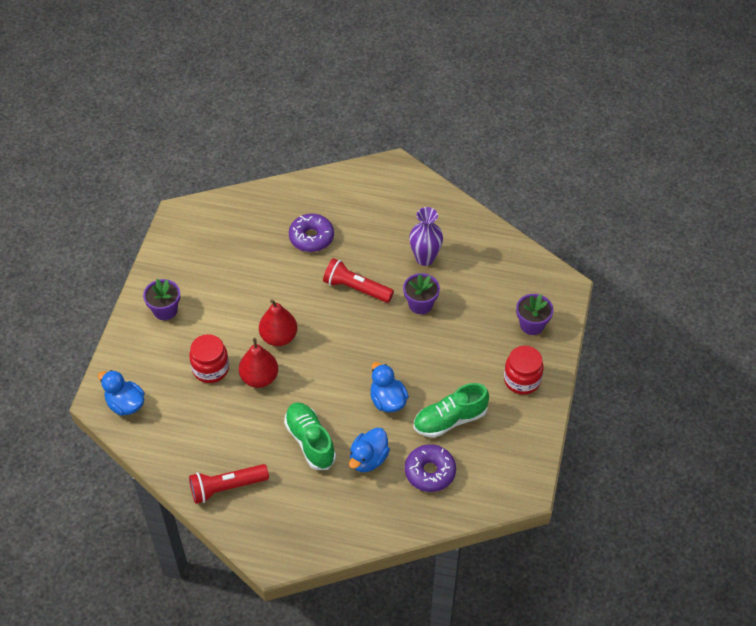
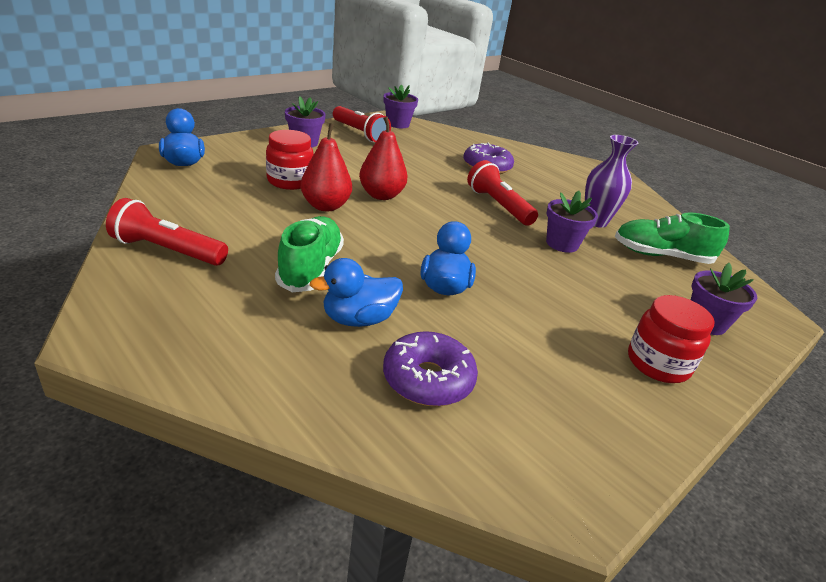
camera: 30 degrees right, 20 degrees down
green shoe [414,383,489,438] -> green shoe moved to [615,212,730,264]
none -> red flashlight [333,106,391,143]
none -> purple flower pot [383,85,418,128]

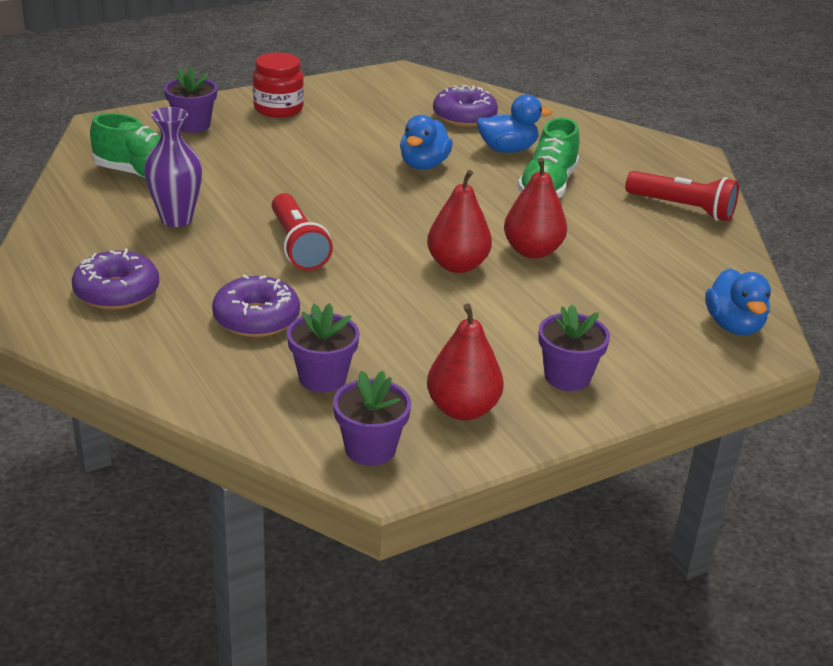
camera: 165 degrees left, 0 degrees up
red jar [266,130,314,190] -> none
red flashlight [333,106,391,143] -> red pear [427,304,504,420]
purple flower pot [546,191,598,253] -> purple flower pot moved to [287,303,360,392]
none -> purple donut [72,248,159,310]

